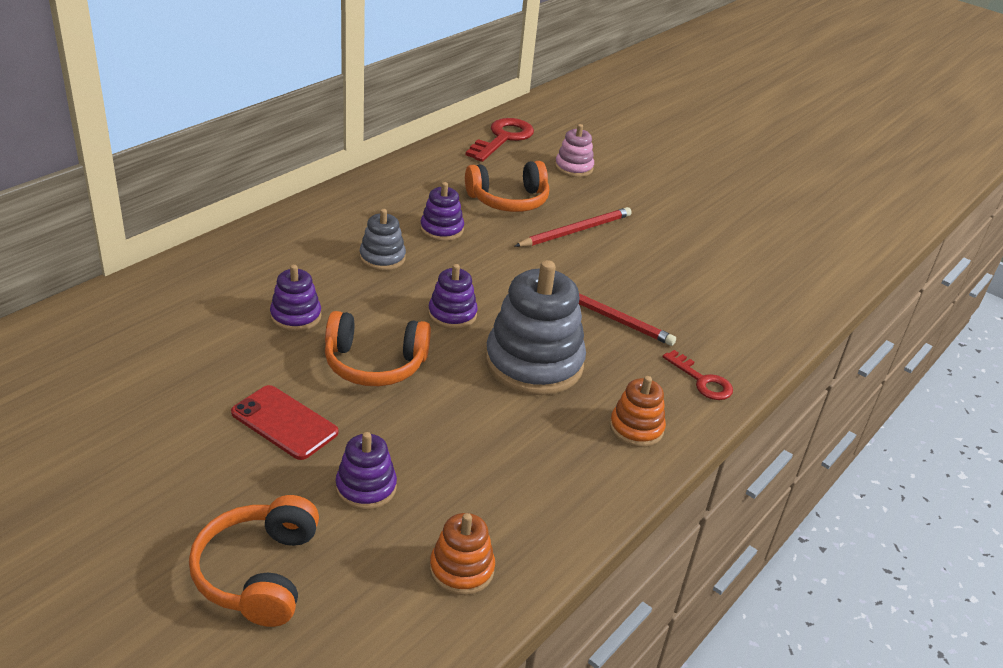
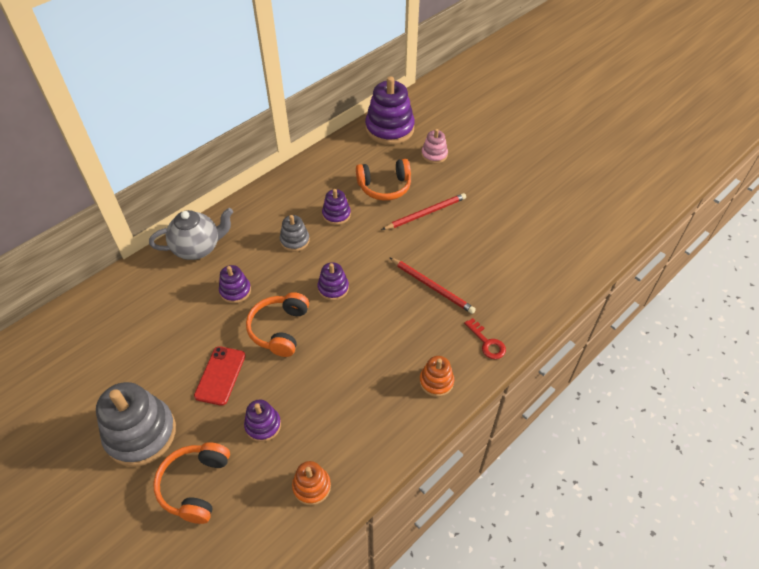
camera: 10 degrees right, 15 degrees up
red phone [231,385,338,460] -> red phone turned 60 degrees clockwise [194,346,246,406]
orange headphones [325,311,431,386] -> orange headphones turned 90 degrees clockwise [246,292,309,357]
red key [466,118,534,162] -> purple stacking toy [365,76,415,145]
grey stacking toy [485,260,586,395] -> grey stacking toy moved to [96,382,176,467]
none -> grey teapot [149,208,233,260]

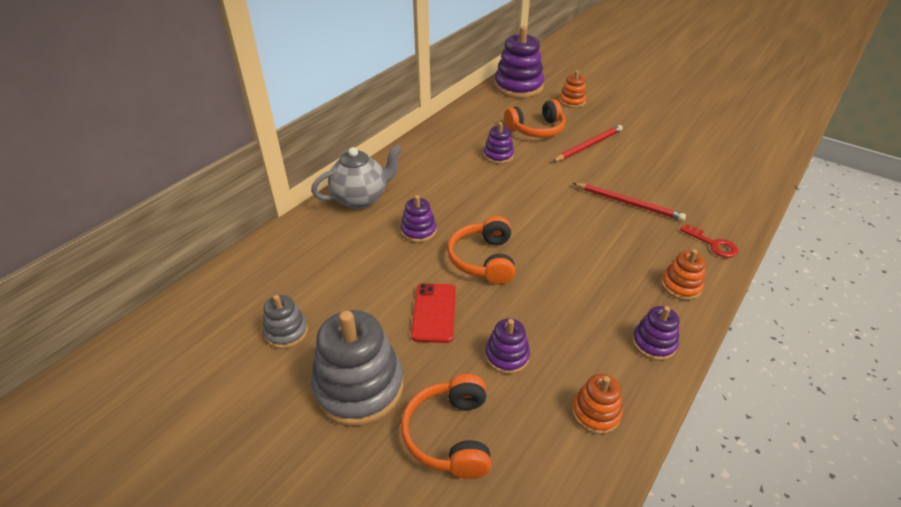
camera: 10 degrees left, 10 degrees down
grey stacking toy [280,215,310,252] -> grey stacking toy moved to [263,295,308,349]
purple stacking toy [318,262,349,301] -> purple stacking toy moved to [632,306,679,361]
pink stacking toy [421,129,448,164] -> orange stacking toy [559,70,587,108]

